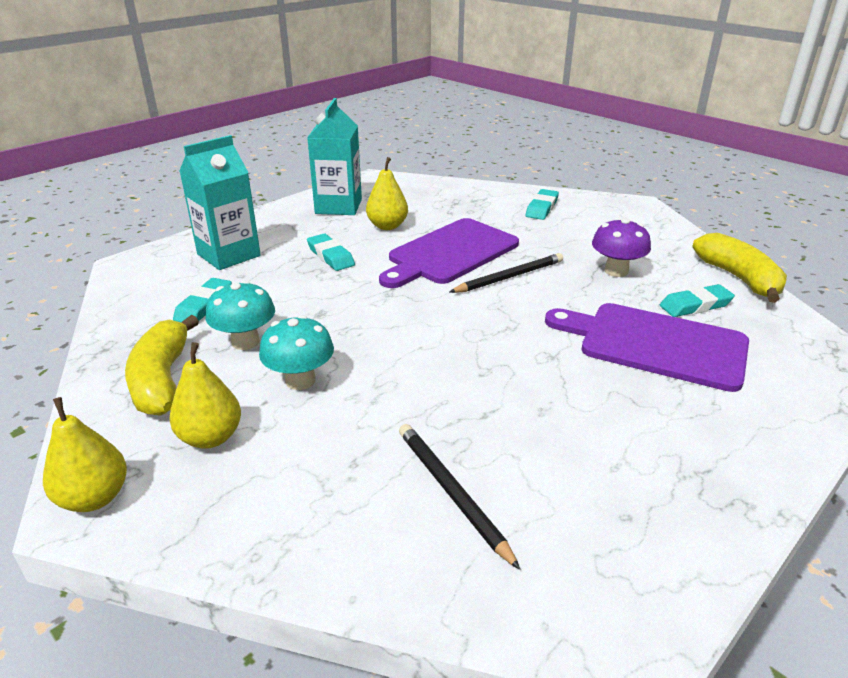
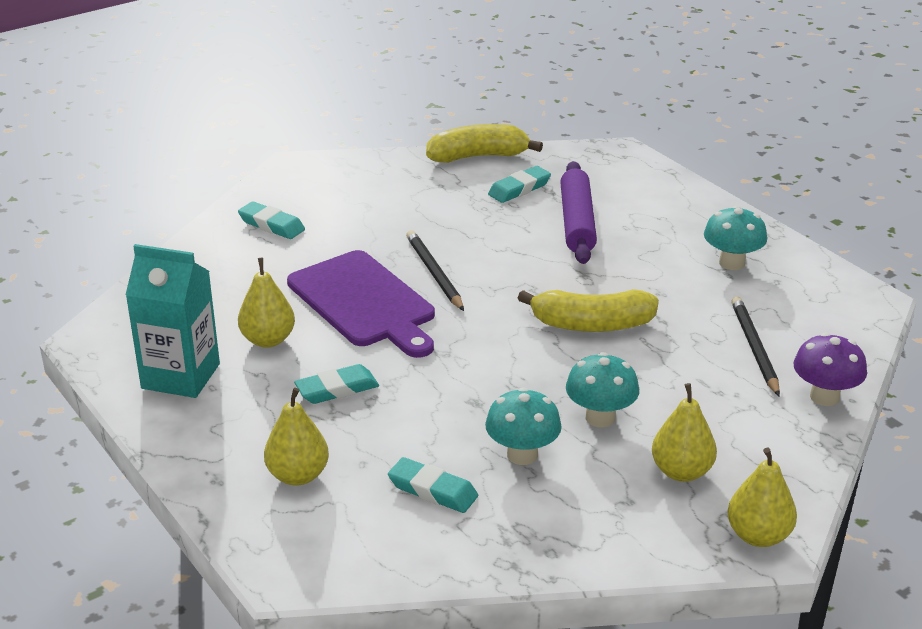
camera: 80 degrees left, 0 degrees up
yellow banana [125,315,199,416] -> yellow banana moved to [518,289,659,332]
turquoise carton [179,135,261,270] -> yellow pear [264,388,329,485]
black pencil [399,424,521,570] -> black pencil turned 105 degrees clockwise [731,297,780,396]
purple cutting board [545,303,749,392] -> purple rolling pin [560,161,597,264]
purple mushroom [592,218,651,277] -> purple mushroom moved to [793,332,867,406]
turquoise eraser [660,284,735,317] -> turquoise eraser turned 60 degrees clockwise [488,166,551,203]
none -> turquoise mushroom [704,206,767,270]

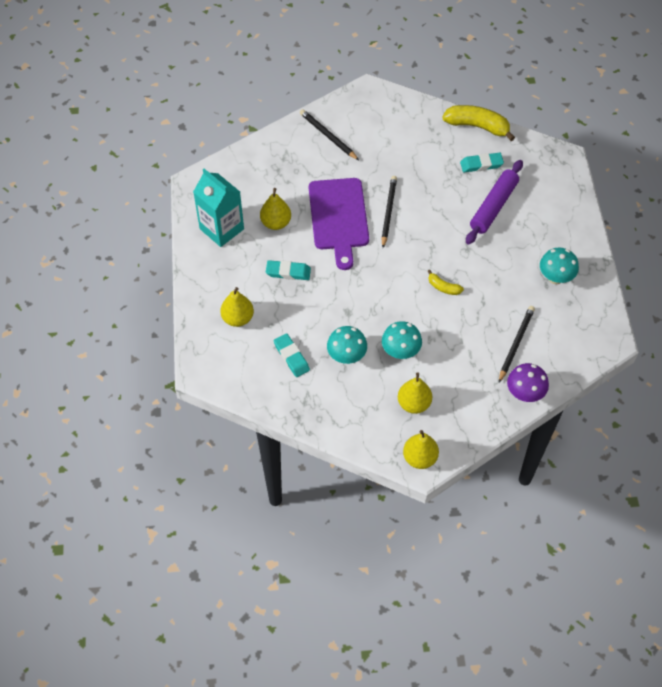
camera: 30 degrees right, 25 degrees up
turquoise eraser [238,201,305,239] -> black pencil [300,109,359,160]
yellow banana [518,289,659,332] -> yellow banana [427,270,464,295], size x0.51

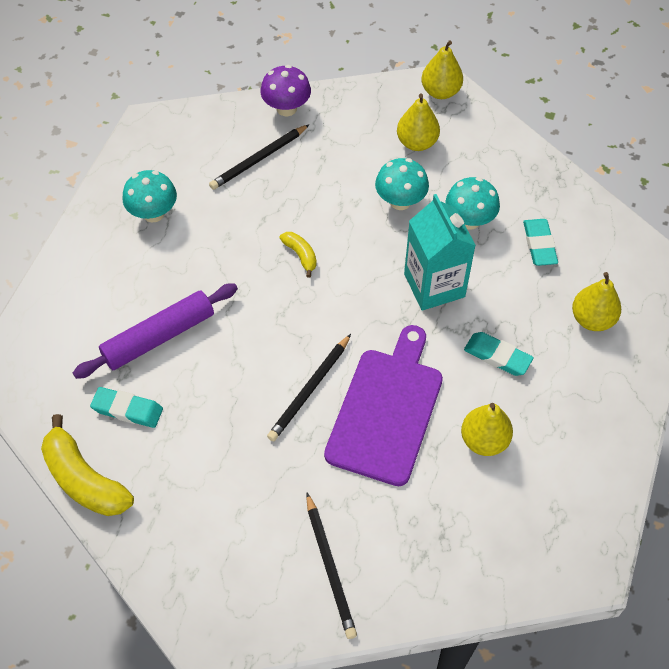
camera: 155 degrees left, 0 degrees up
turquoise carton [193,169,244,247] -> turquoise carton moved to [404,194,476,311]

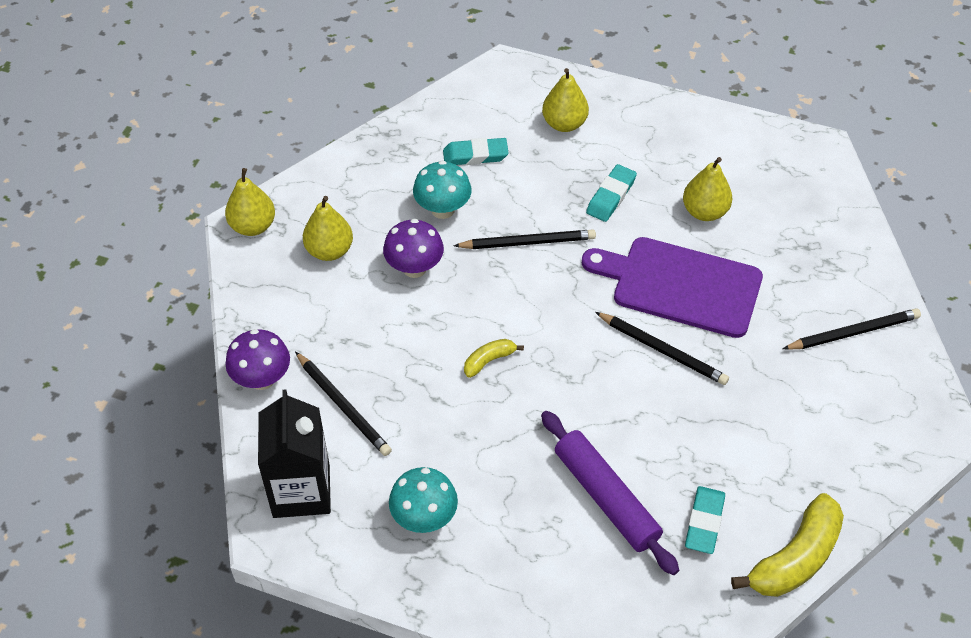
camera: 90 degrees left, 5 degrees down
turquoise mushroom [375,158,429,210] -> purple mushroom [383,219,444,278]
turquoise carton [404,194,476,311] -> black pencil [454,229,596,249]
none -> black carton [258,389,331,518]

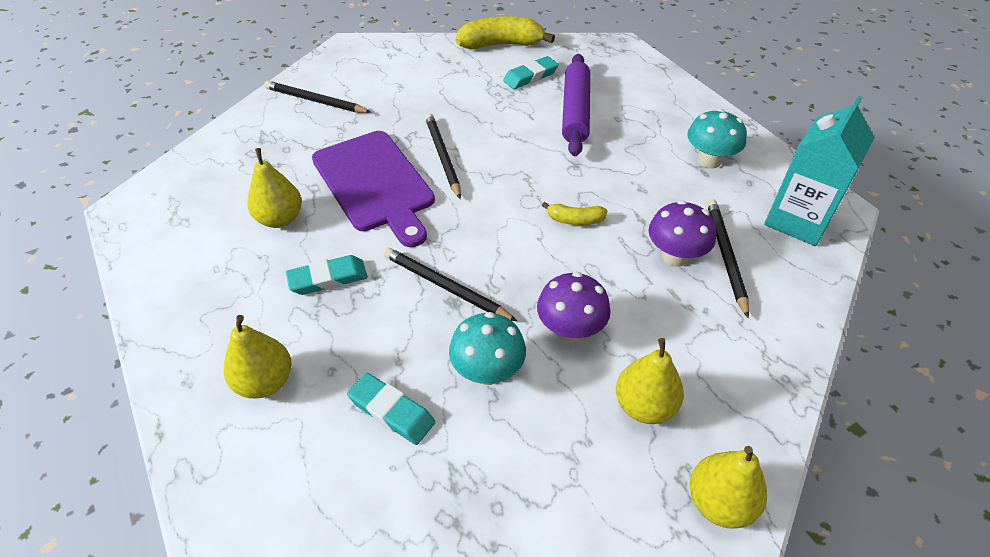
camera: 140 degrees left, 5 degrees down
purple mushroom [225,329,290,390] -> purple mushroom moved to [649,200,716,266]
black carton [258,389,331,518] -> turquoise carton [764,96,875,246]

